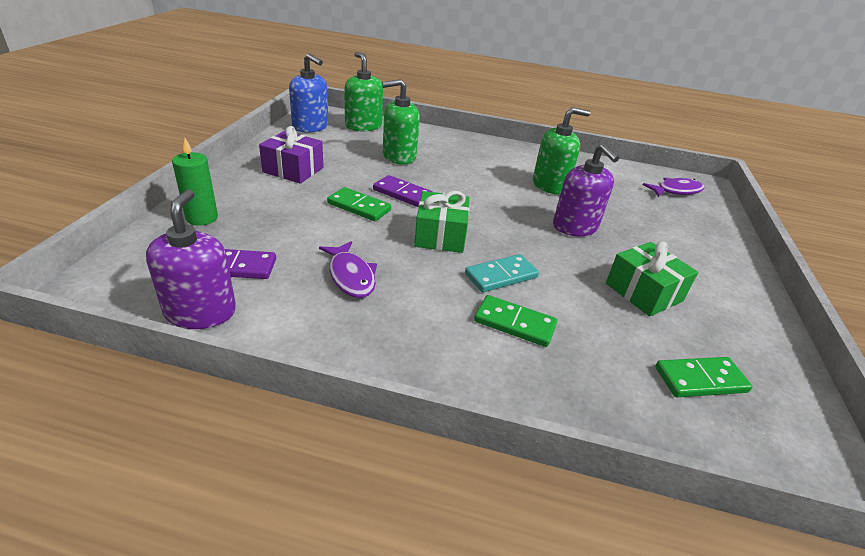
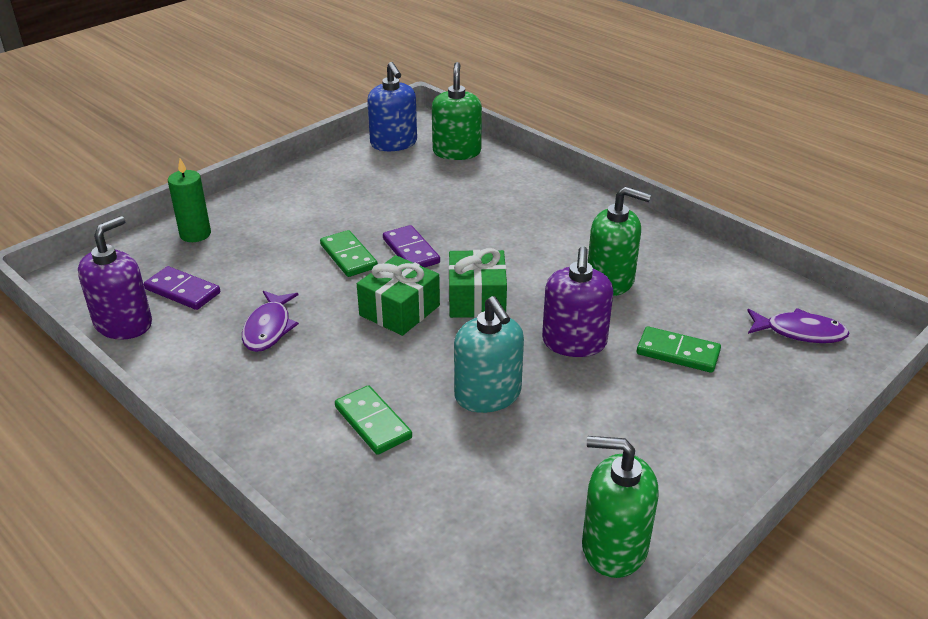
camera: 35 degrees right, 0 degrees up
purple gift [259,126,323,184] -> none
green soap dispenser [382,79,420,164] -> green soap dispenser moved to [582,436,658,578]
turquoise domino [465,254,539,292] -> none
green gift [606,241,698,317] -> green gift moved to [448,248,507,318]
green domino [655,357,753,397] -> green domino moved to [637,326,721,373]
none -> turquoise soap dispenser [454,296,524,413]

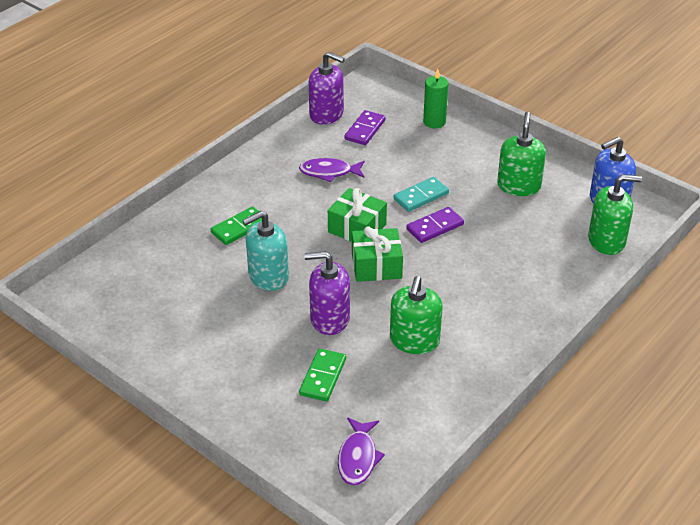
camera: 85 degrees right, 5 degrees up
green domino [320,230,378,277] -> turquoise domino [394,177,449,212]
green soap dispenser [582,436,658,578] -> green soap dispenser moved to [497,112,546,196]

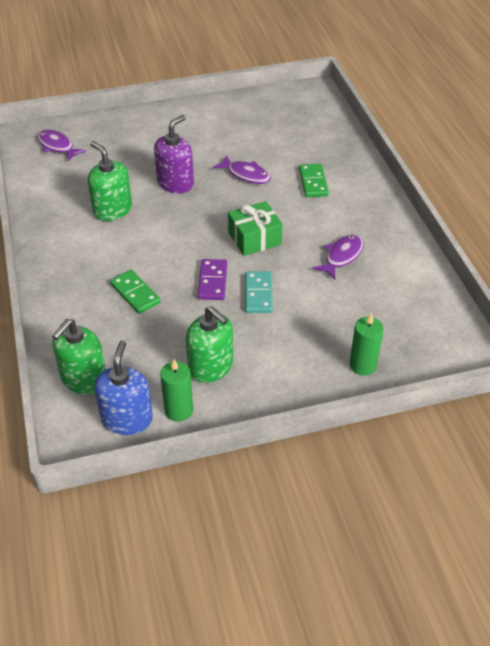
camera: 125 degrees right, 5 degrees up
turquoise soap dispenser [242,211,289,291] -> purple fish [213,156,271,184]
green domino [299,348,346,401] -> green domino moved to [110,270,160,314]
purple soap dispenser [309,52,345,125] -> none
purple domino [344,110,386,145] -> none
green gift [352,227,403,282] -> none
none -> green candle [160,359,193,422]

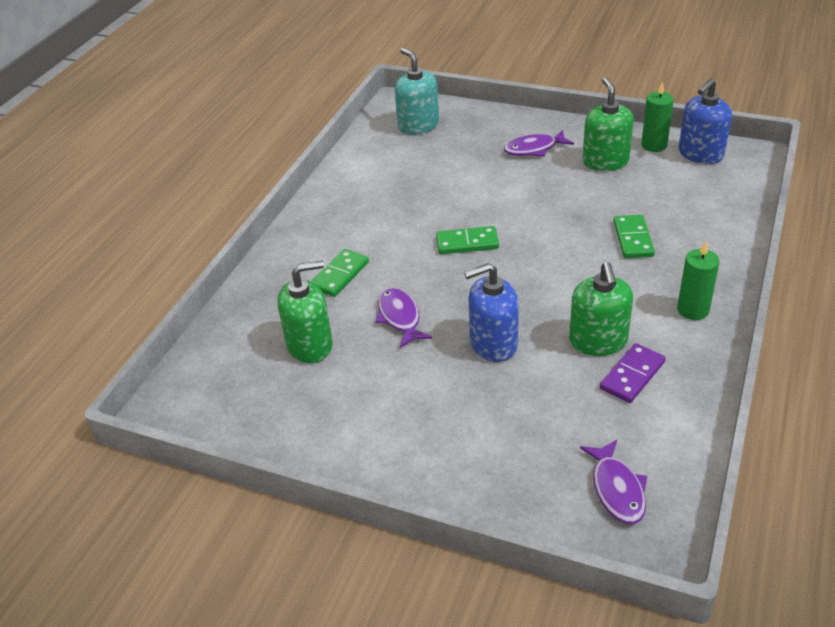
camera: 140 degrees left, 5 degrees down
green soap dispenser [52,319,106,394] -> green soap dispenser moved to [277,260,333,363]
purple soap dispenser [154,115,194,193] -> blue soap dispenser [464,263,519,362]
purple domino [198,259,227,300] -> purple domino moved to [600,343,665,403]
green gift [228,201,283,256] -> green domino [436,226,499,254]
turquoise domino [245,271,273,313] -> none
purple fish [313,235,364,280] -> purple fish moved to [504,130,574,156]
green candle [350,313,384,375] -> green candle moved to [677,241,719,320]
none -> turquoise soap dispenser [395,48,439,135]

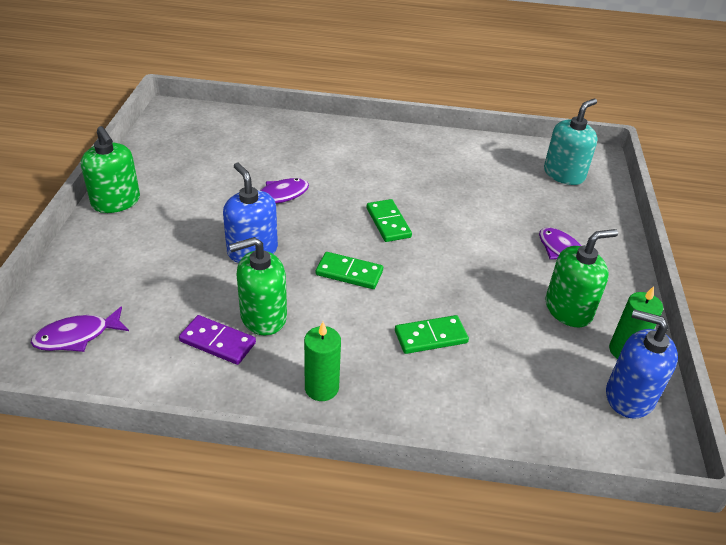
camera: 70 degrees right, 0 degrees up
green soap dispenser [277,260,333,363] -> green soap dispenser moved to [81,126,140,213]
green domino [311,249,369,297] -> green domino moved to [316,252,383,289]

